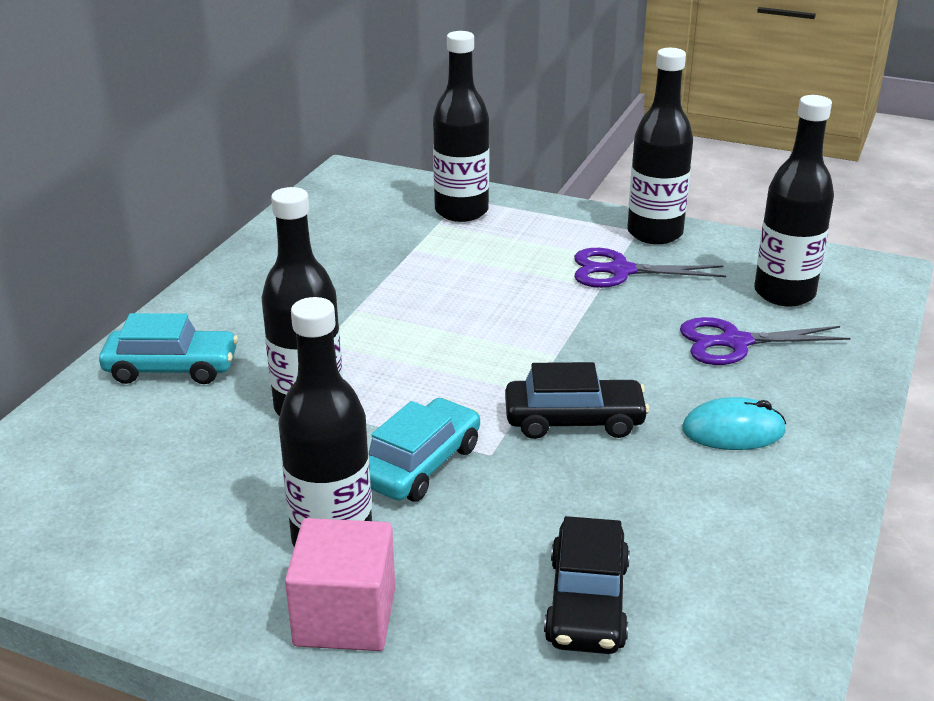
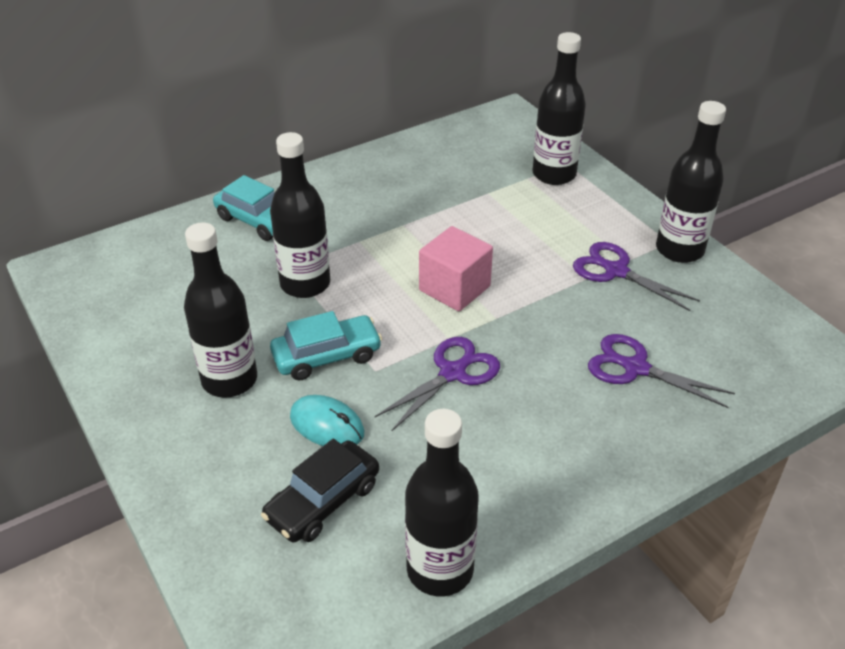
camera: 35 degrees right, 10 degrees up
pink cube [285,518,395,651] -> pink cube moved to [419,226,493,311]
black car [505,362,649,439] -> purple scissors [375,337,500,431]
turquoise mouse [682,397,786,450] -> turquoise mouse moved to [290,395,364,446]
black bottle [754,95,834,306] -> black bottle moved to [405,409,479,596]

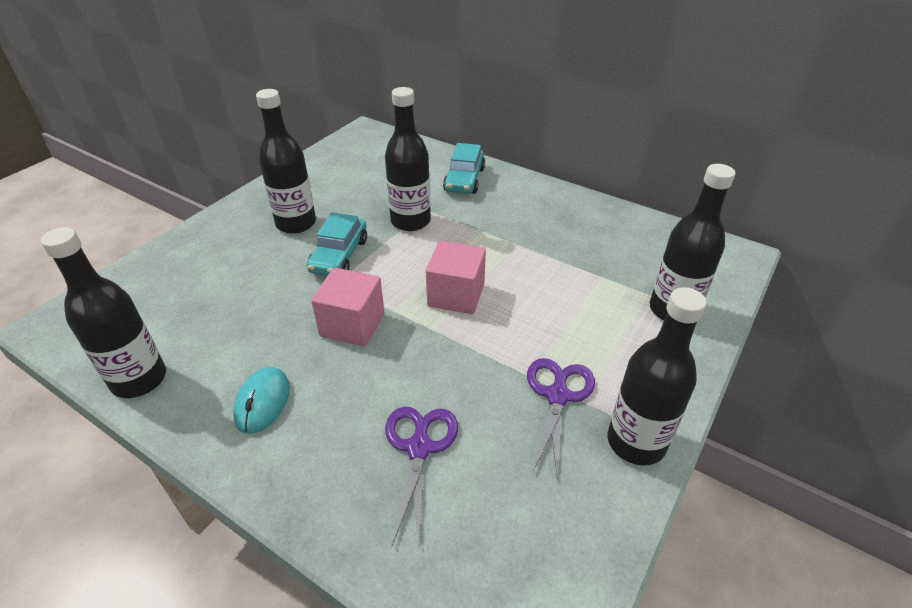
camera: 65 degrees right, 0 degrees up
black car [261,439,379,542] -> none
turquoise car [270,311,382,381] -> turquoise car turned 60 degrees clockwise [306,212,367,276]
turquoise mouse [290,395,364,446] -> turquoise mouse moved to [233,367,290,434]
purple scissors [375,337,500,431] -> pink cube [311,268,384,346]

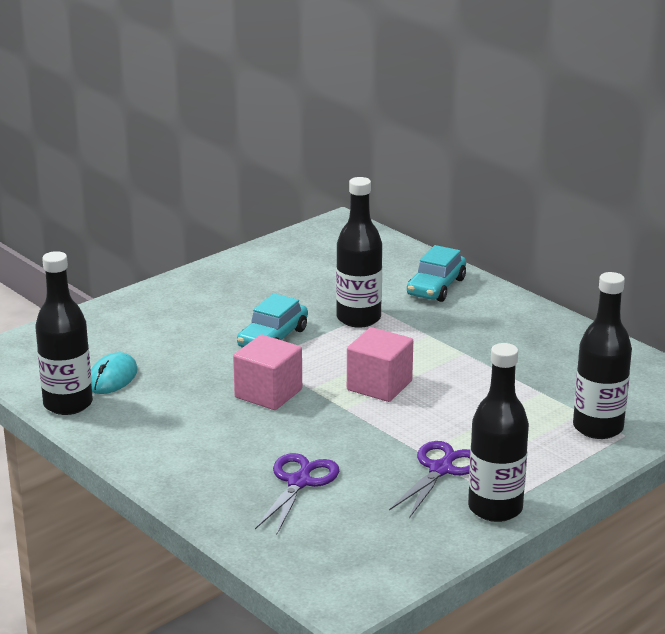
camera: 15 degrees right, 15 degrees down
turquoise mouse [233,367,290,434] -> turquoise mouse moved to [91,352,138,394]
black bottle [256,89,316,234] -> none

